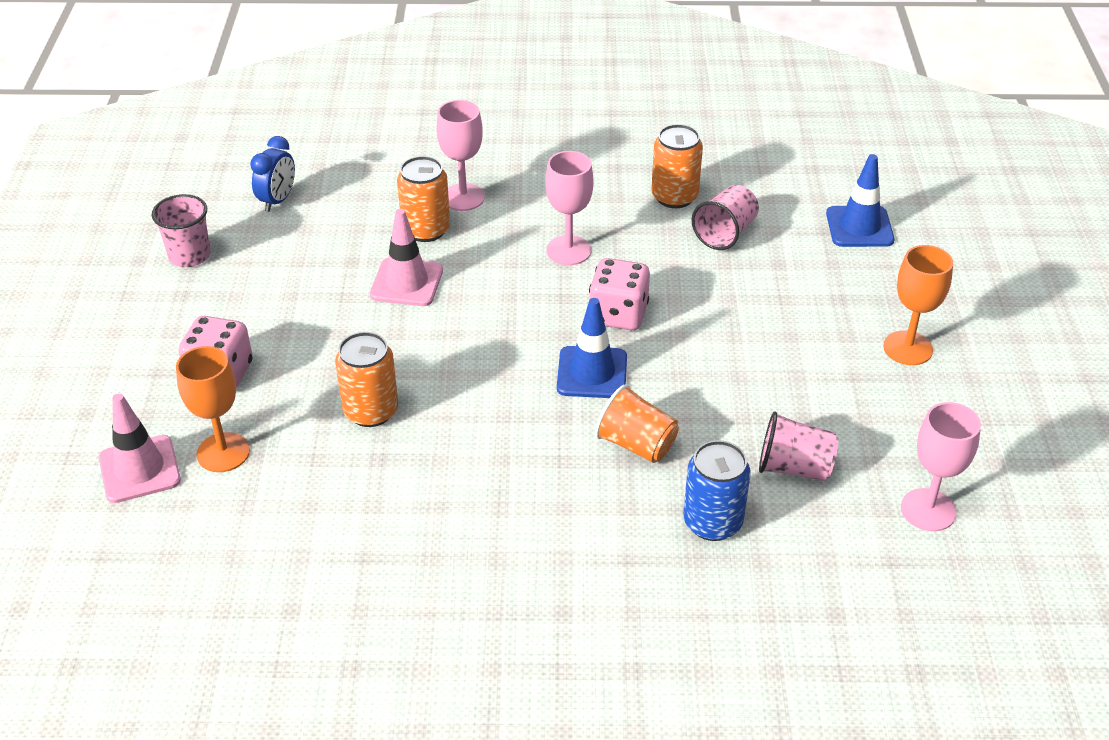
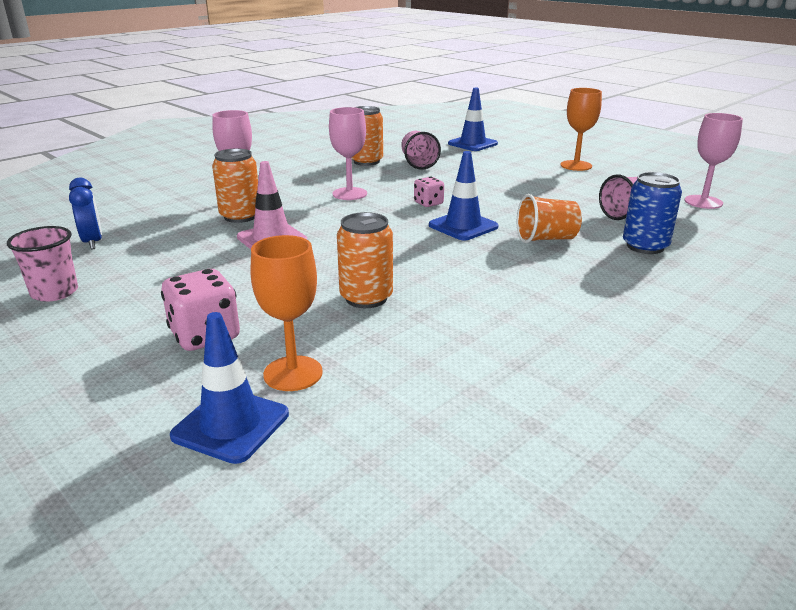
camera: 45 degrees left, 15 degrees down
pink traffic cone [99,393,181,503] -> blue traffic cone [170,312,289,464]
pink dice [589,258,650,330] -> pink dice [414,177,444,207], size x0.60

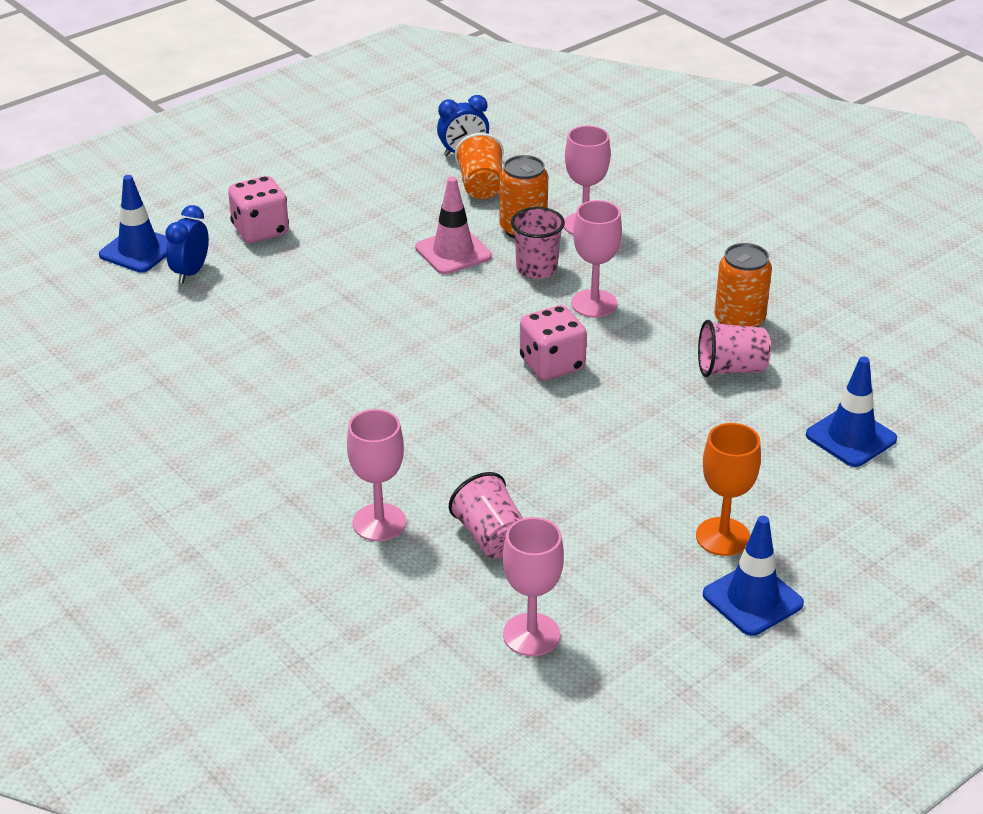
camera: 95 degrees right, 10 degrees up
pink cup [7,226,78,302] -> pink cup moved to [511,207,565,279]
orange goblet [251,235,323,391] -> blue clock [165,205,209,284]
orange can [337,212,393,308] -> none
pink dice [414,177,444,207] -> pink dice [520,305,587,380], size x1.68
blue traffic cone [429,151,499,240] -> blue traffic cone moved to [703,516,804,636]
orange cup [517,194,582,243] -> orange cup moved to [455,133,504,199]
blue can [623,172,682,254] -> pink goblet [347,409,406,541]

